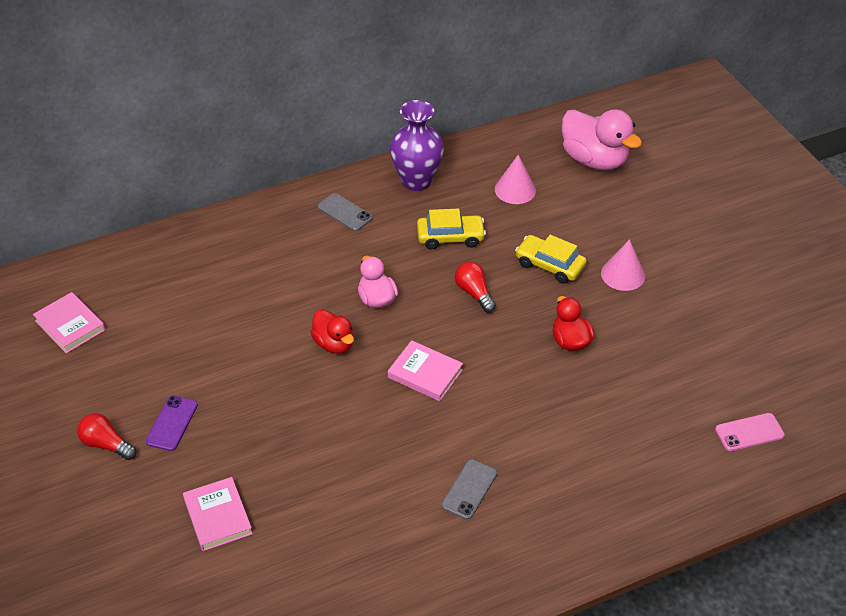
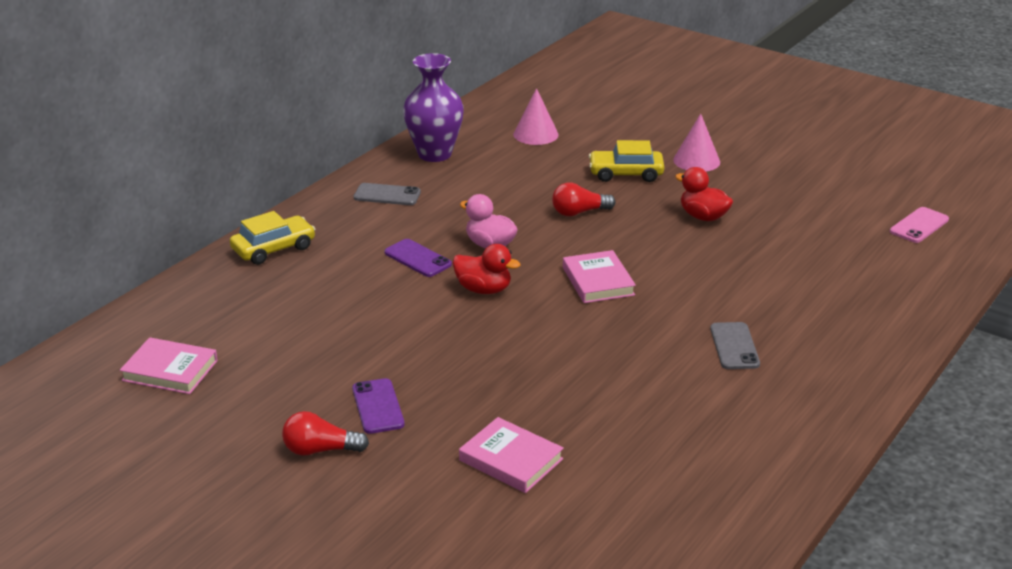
camera: 30 degrees left, 15 degrees down
pink book [388,340,463,401] -> pink book turned 75 degrees clockwise [563,250,636,303]
yellow car [417,208,486,249] -> yellow car moved to [230,211,315,265]
red light bulb [455,262,496,313] -> red light bulb turned 45 degrees counterclockwise [552,182,616,216]
pink duck [562,109,642,170] -> none
none -> purple phone [384,239,452,277]

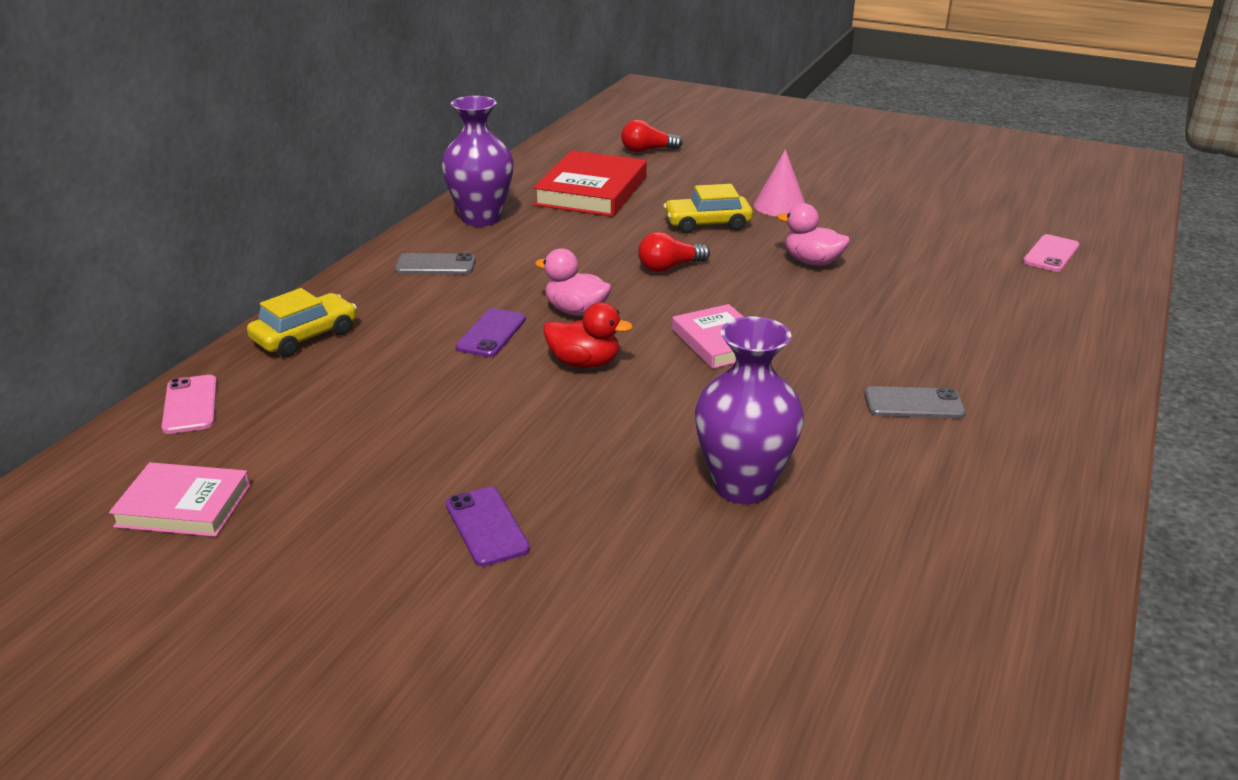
camera: 10 degrees left, 0 degrees up
red light bulb [282,411,369,456] -> red light bulb moved to [621,120,682,153]
purple phone [384,239,452,277] -> purple phone turned 75 degrees clockwise [456,308,526,357]
pink book [459,417,564,493] -> none
pink cone [513,88,559,145] -> red book [533,151,647,217]
red duck [675,167,733,221] -> pink duck [777,203,850,266]
grey phone [710,322,760,369] -> grey phone turned 75 degrees counterclockwise [865,386,966,418]
none -> pink phone [162,375,217,434]
none -> purple vase [695,317,804,504]

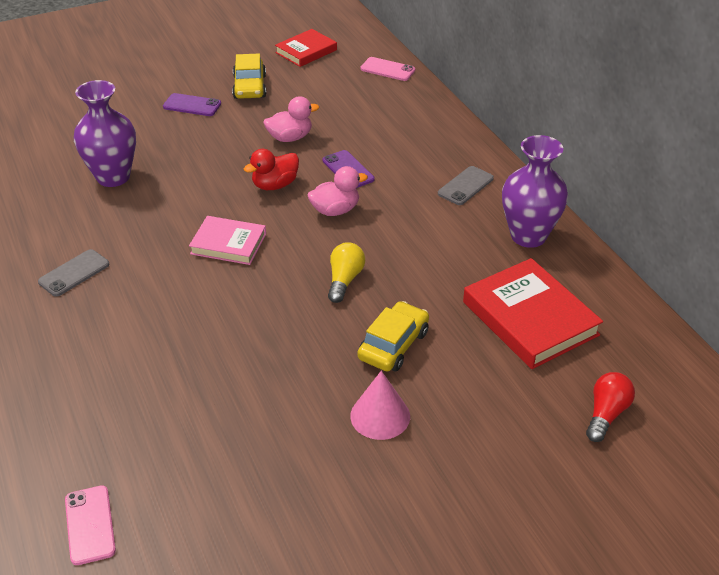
camera: 130 degrees right, 10 degrees up
pink book [109,462,250,537] -> red book [275,29,337,67]
yellow car [247,288,357,357] -> yellow car moved to [232,53,266,99]
red light bulb [638,232,710,272] -> yellow light bulb [328,242,365,303]
pink duck [777,203,850,266] -> pink duck moved to [264,96,319,142]

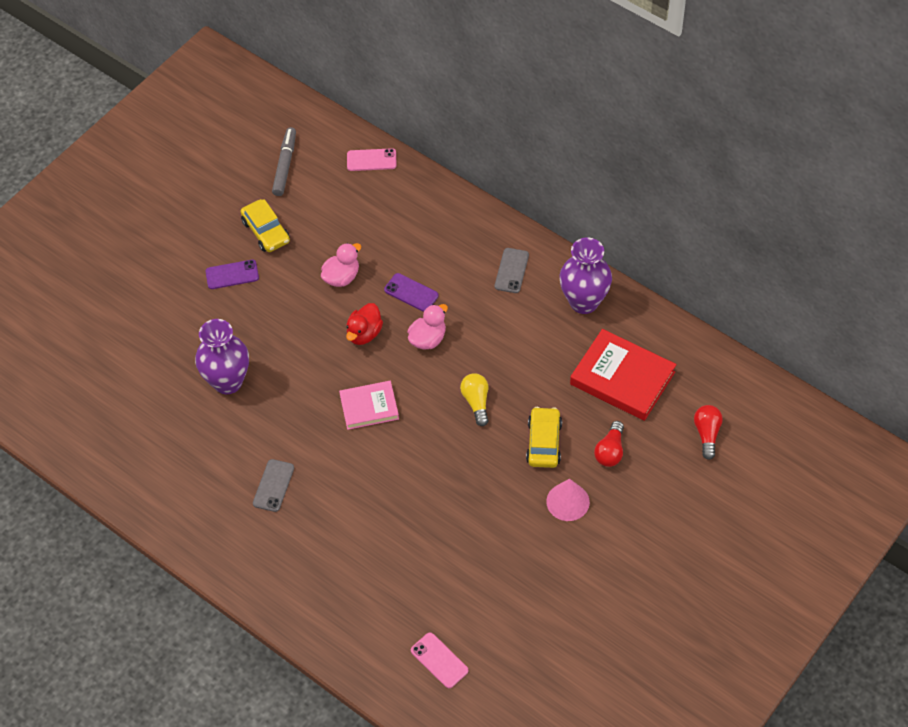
camera: 25 degrees left, 15 degrees up
red book [275,29,337,67] -> grey marker [272,127,296,196]
none -> red light bulb [594,421,624,467]

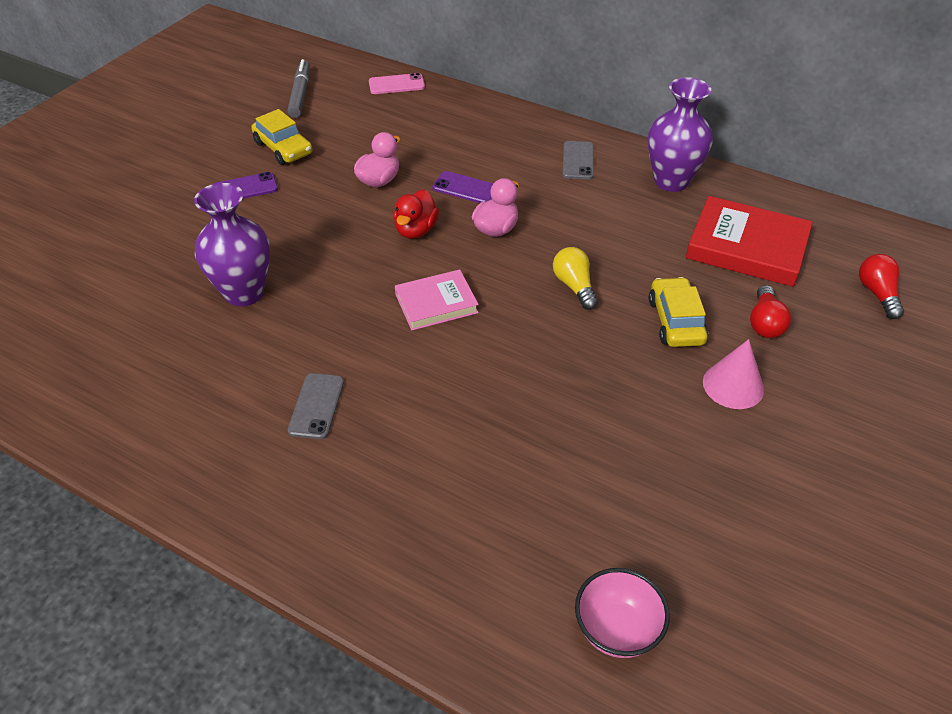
camera: 10 degrees left, 10 degrees down
pink phone [411,633,468,688] -> pink bowl [575,568,670,658]

